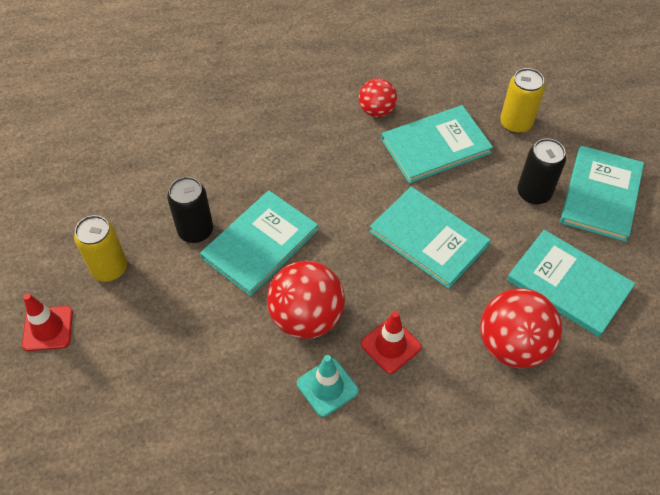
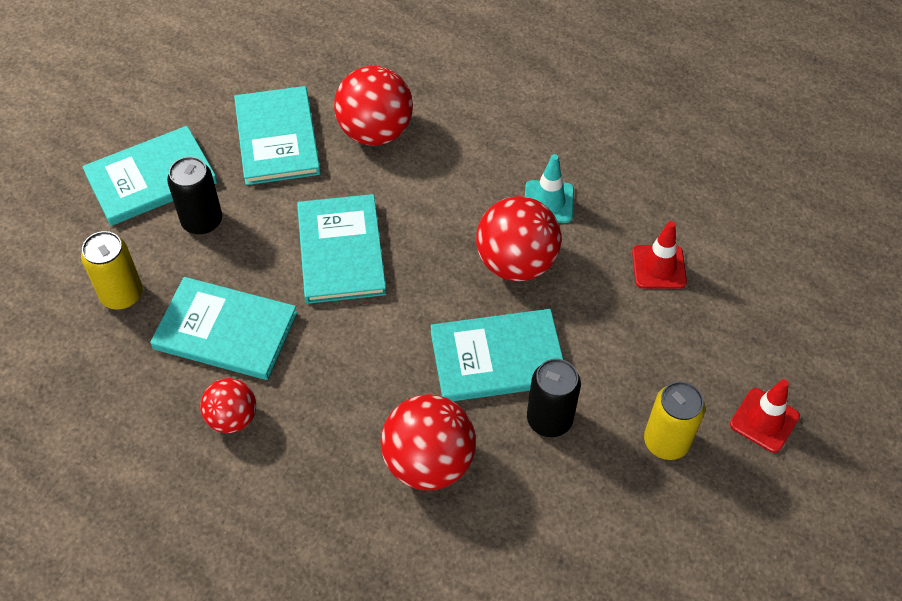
camera: 140 degrees left, 0 degrees up
red traffic cone [361,311,422,374] -> red traffic cone moved to [632,221,687,289]
none -> red ball [381,394,476,490]

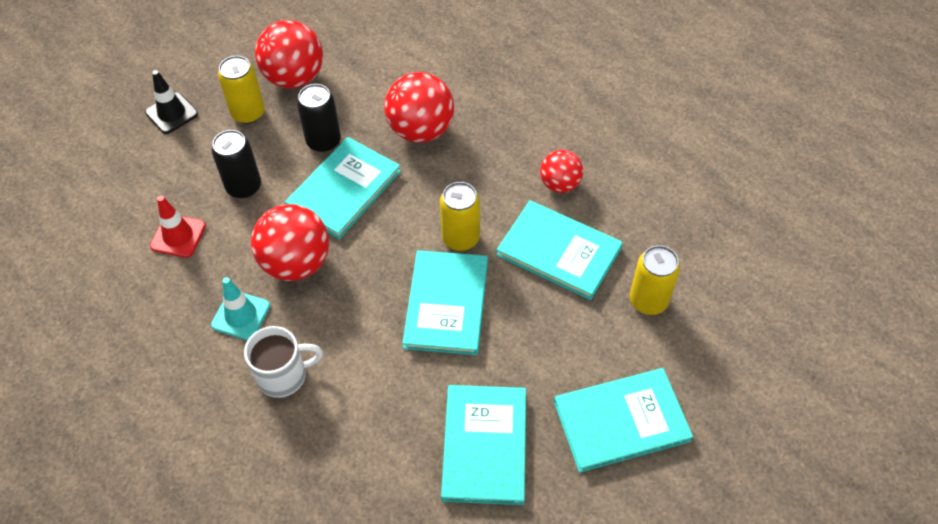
camera: 165 degrees left, 0 degrees up
black can [167,157,222,235] -> black can moved to [211,130,261,198]
red ball [334,66,413,145] -> red ball moved to [255,20,323,88]
turquoise book [430,309,563,401] -> turquoise book turned 60 degrees counterclockwise [285,137,401,239]
red traffic cone [730,379,800,453] -> black traffic cone [145,70,198,134]
none -> white mug [244,326,323,398]
none -> yellow can [440,182,480,251]

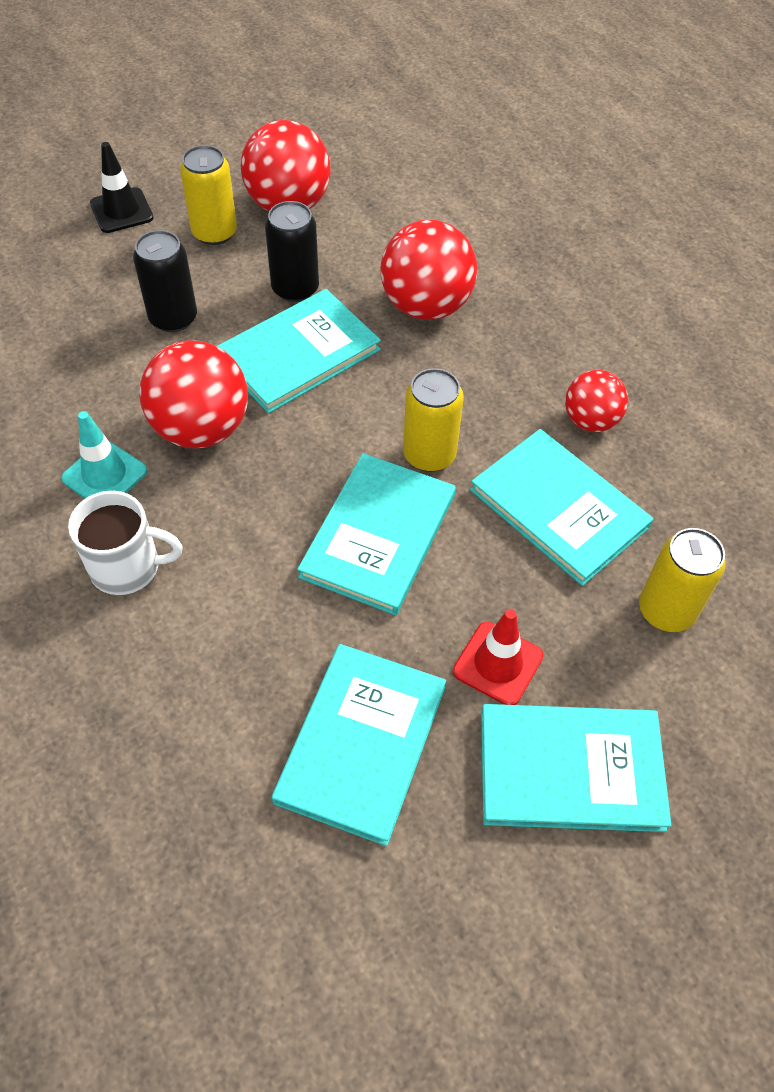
camera: 15 degrees right, 0 degrees up
red traffic cone [150,196,206,258] -> red traffic cone moved to [453,609,544,705]

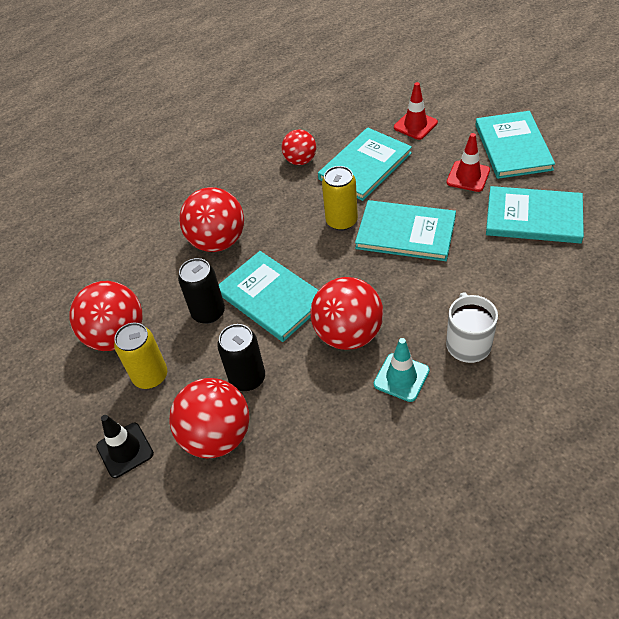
camera: 90 degrees left, 5 degrees down
yellow can [639,528,726,632] -> red traffic cone [394,82,438,140]
none -> red ball [169,378,250,458]

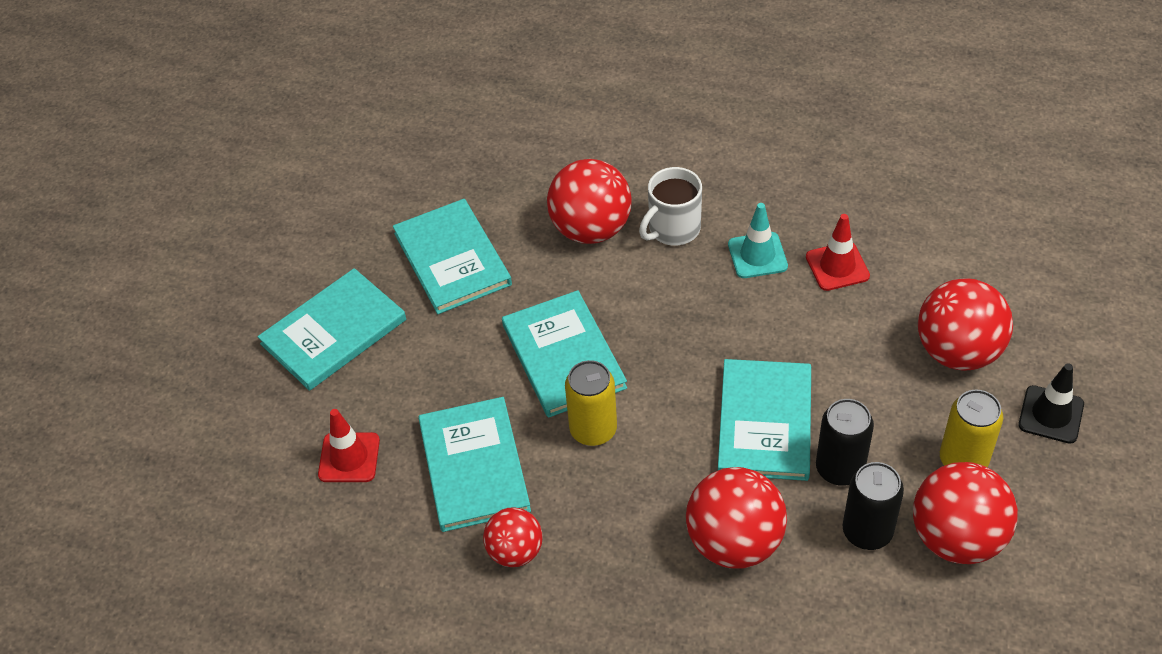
camera: 130 degrees left, 0 degrees up
black can [217,324,265,391] -> black can moved to [843,462,904,550]
red ball [310,277,383,350] -> red ball moved to [547,159,632,244]
turquoise book [318,127,412,201] -> turquoise book turned 75 degrees clockwise [418,397,531,532]
red traffic cone [446,133,490,192] -> red traffic cone moved to [806,214,870,291]

